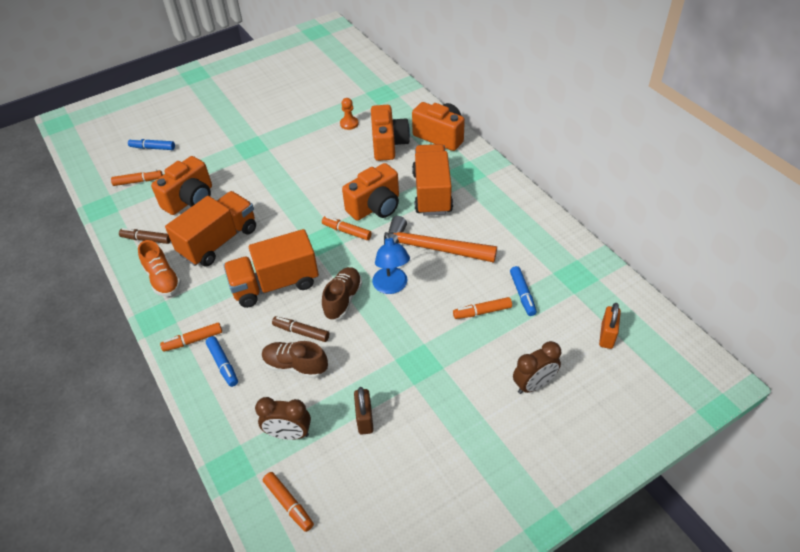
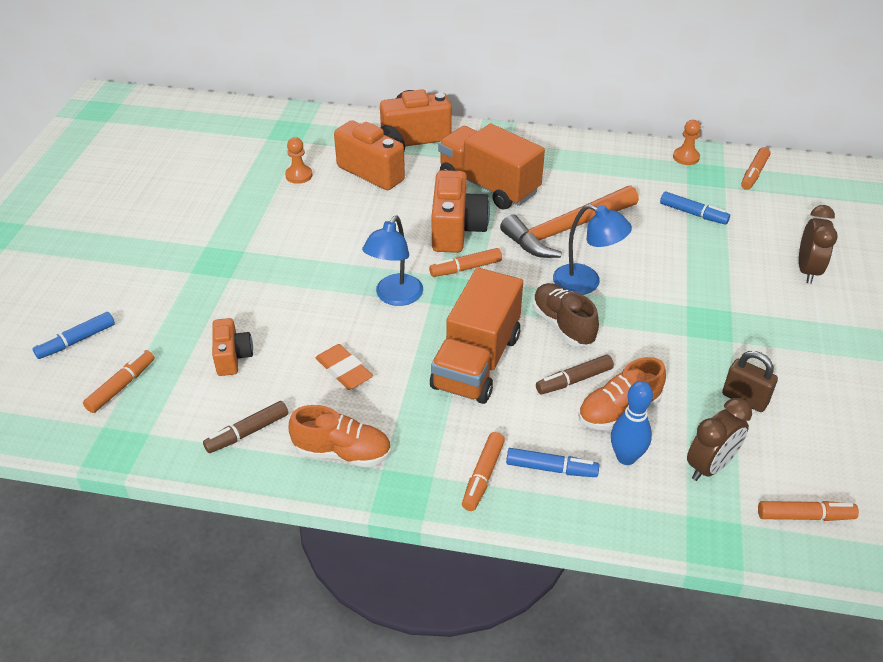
camera: 50 degrees left, 5 degrees down
orange camera [151,156,212,215] -> orange camera [212,318,253,376], size x0.59
orange truck [165,191,256,267] -> orange eraser [316,344,373,390]
brown shoe [262,341,328,379] -> orange shoe [578,357,666,430]
orange marker [453,297,512,319] -> orange marker moved to [741,147,771,190]
orange padlock [599,303,621,349] -> none
none -> blue lamp [362,216,423,306]
none -> blue bowling pin [611,381,653,465]
none -> orange pawn [673,120,701,165]

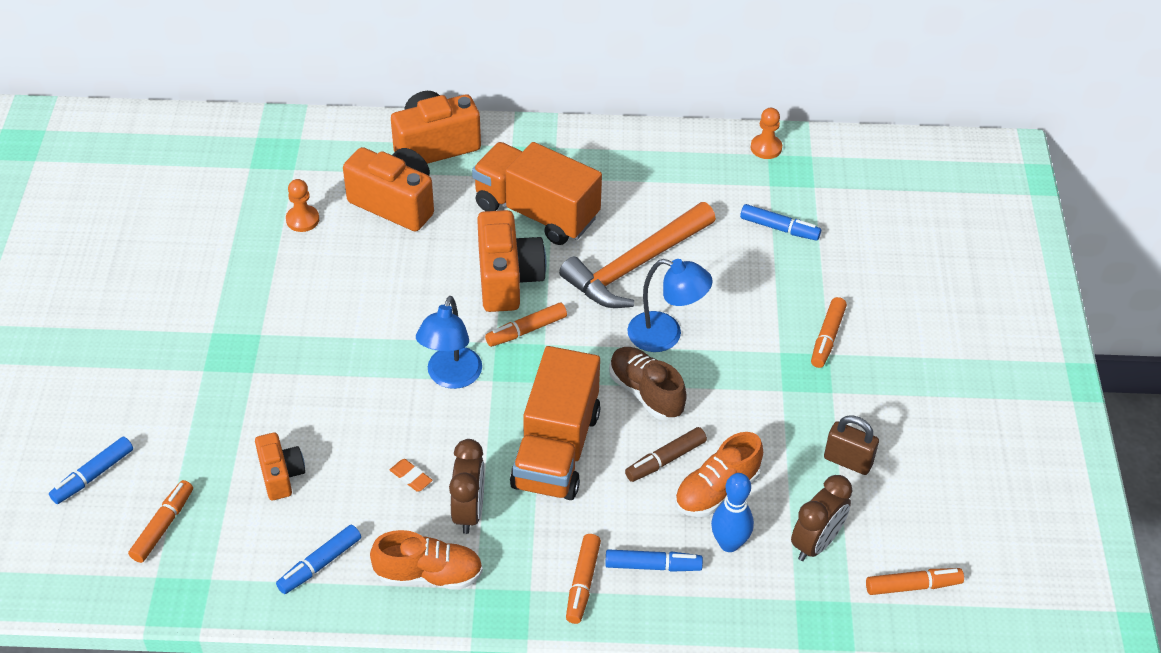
camera: 10 degrees left, 5 degrees up
brown marker [203,401,288,453] -> blue marker [276,524,361,594]
orange eraser [316,344,373,390] -> orange eraser [390,459,433,492], size x0.61
orange marker [741,147,771,190] -> orange marker moved to [811,297,847,368]
brown clock [799,205,838,284] -> brown clock moved to [449,439,485,534]

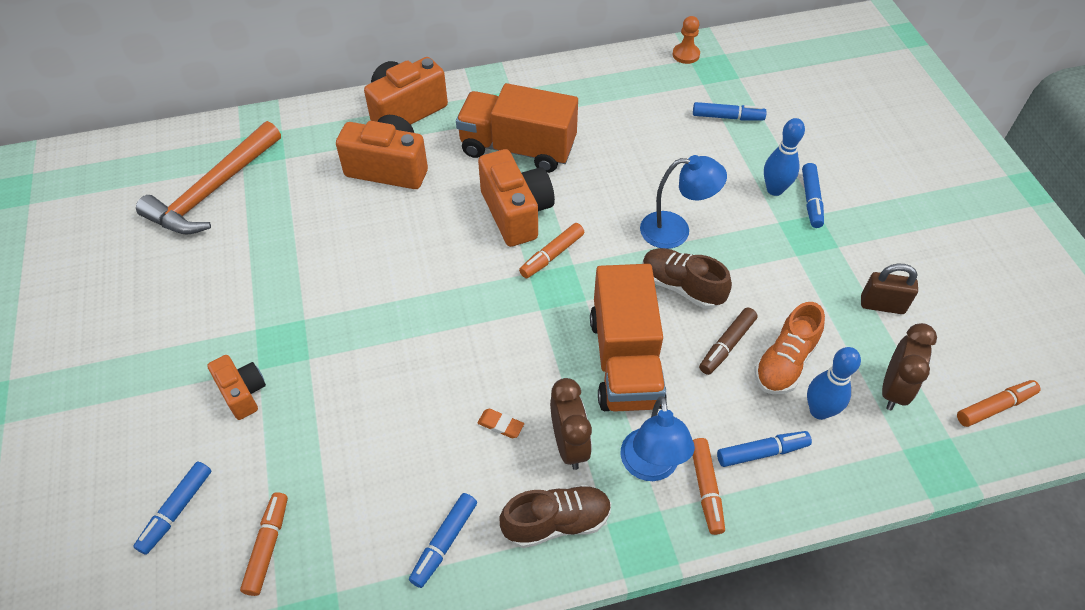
camera: 15 degrees left, 5 degrees up
orange camera [255,432,305,500] -> orange camera moved to [207,355,266,420]
orange pawn [286,179,319,232] -> none
orange shoe [370,530,483,590] -> brown shoe [500,485,611,548]
blue lamp [416,296,482,389] -> blue lamp moved to [620,396,695,481]
orange hammer [559,202,716,308] -> orange hammer moved to [136,121,281,235]
orange marker [811,297,847,368] -> blue marker [802,163,824,228]
none -> blue bowling pin [764,118,805,196]

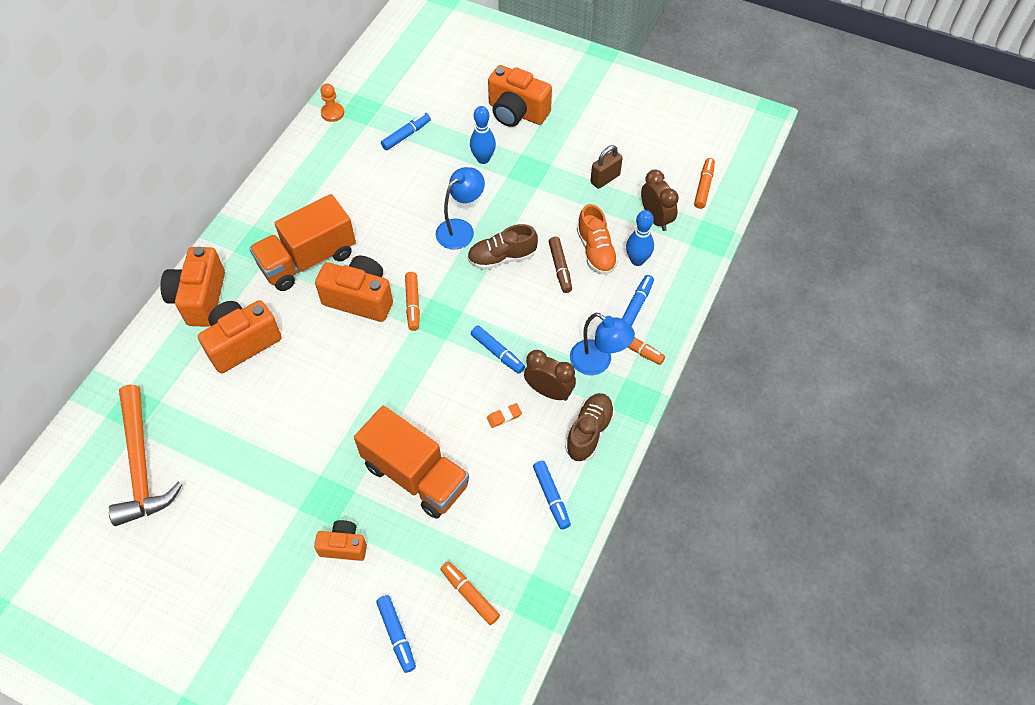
camera: 50 degrees left, 5 degrees up
orange truck [590,264,667,412] -> orange truck moved to [354,406,469,519]
blue marker [802,163,824,228] -> blue marker moved to [471,325,525,374]
none -> orange camera [488,65,552,127]

